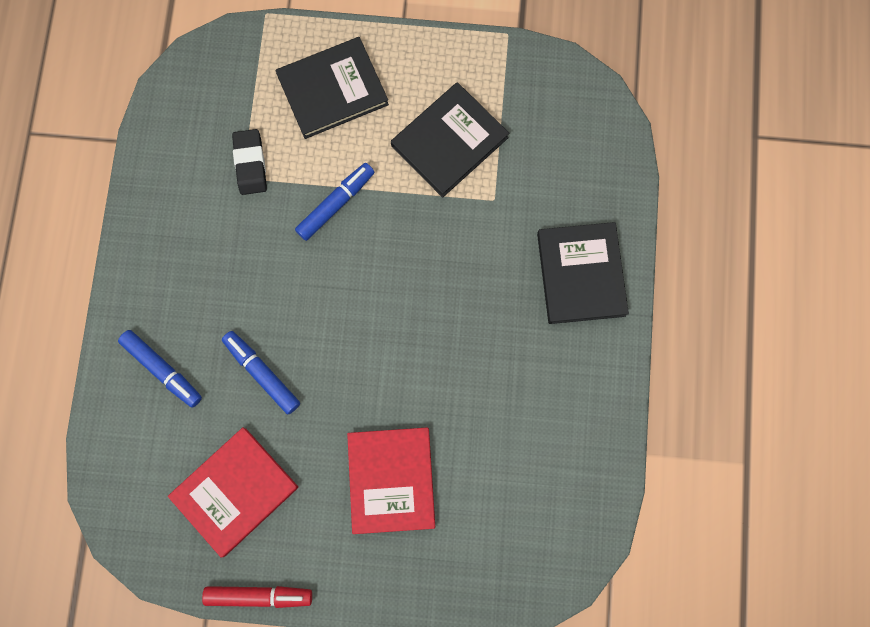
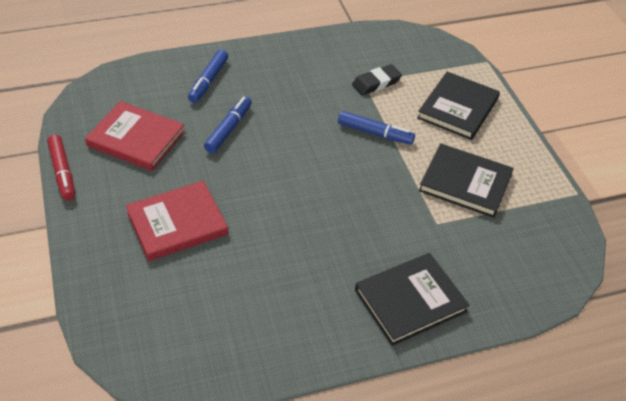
camera: 65 degrees right, 30 degrees down
black book [275,37,389,139] -> black book turned 75 degrees clockwise [417,72,500,140]

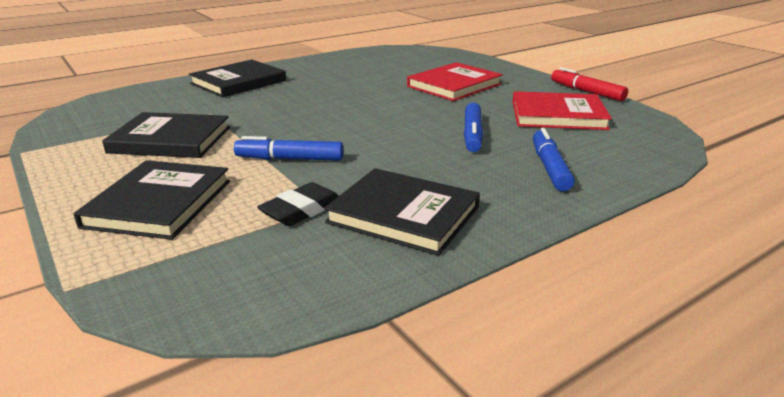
camera: 165 degrees right, 20 degrees down
none -> black book [324,168,480,256]

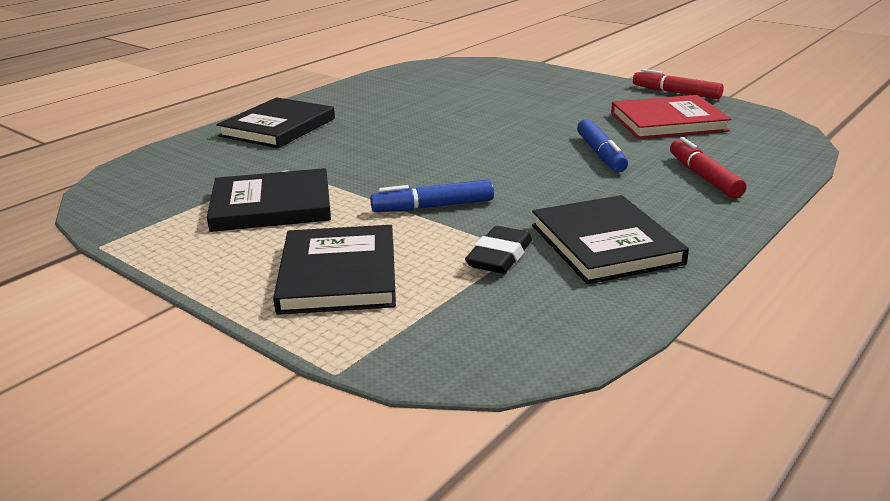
camera: 15 degrees left, 0 degrees up
black book [324,168,480,256] -> black book turned 60 degrees clockwise [532,195,689,284]
red book [407,62,503,101] -> none
blue marker [533,128,575,191] -> red marker [670,137,746,198]

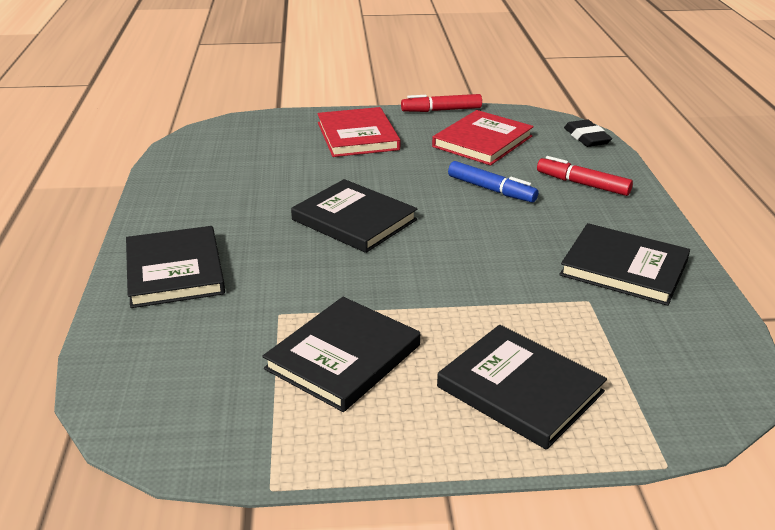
camera: 45 degrees left, 5 degrees up
blue marker [370,179,494,212] -> none
black eraser [465,226,532,274] -> black eraser moved to [564,119,612,147]
none -> black book [291,179,417,253]
none -> red book [317,107,400,157]

